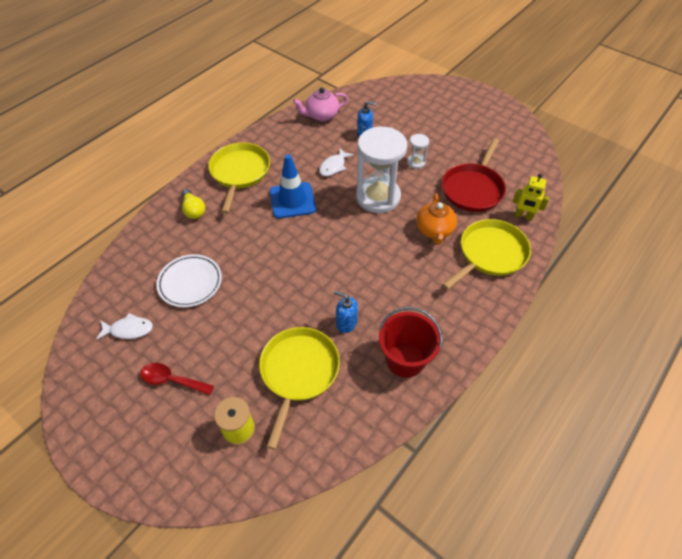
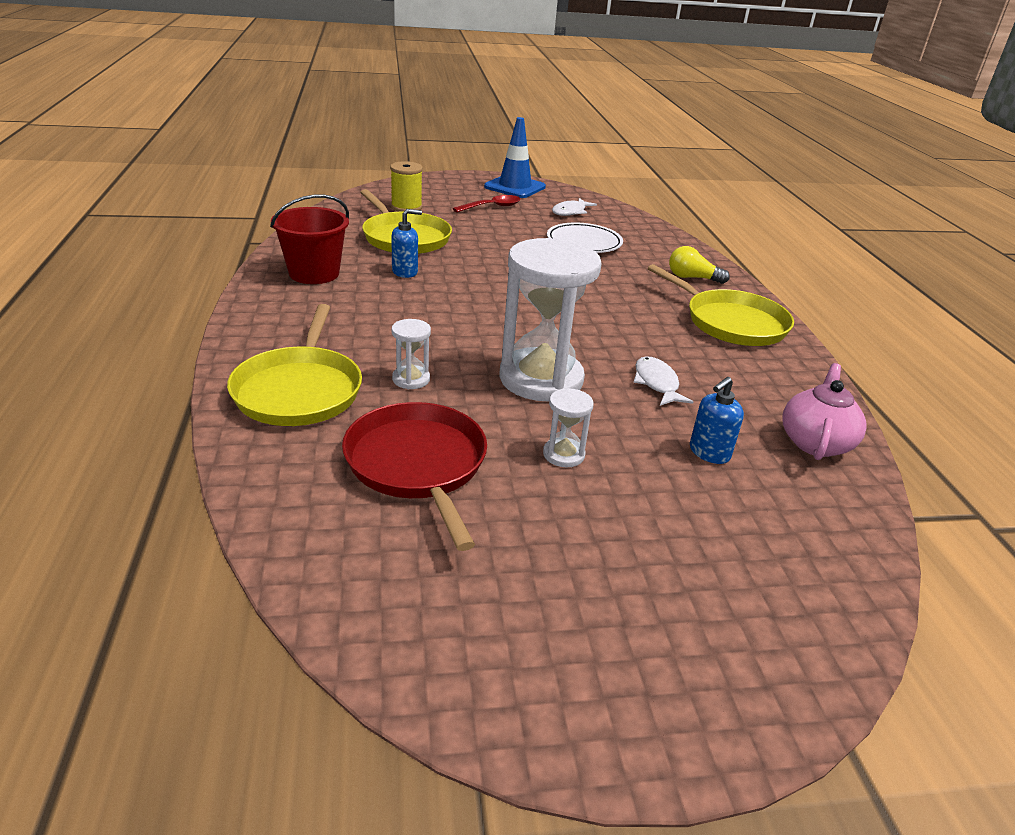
camera: 130 degrees right, 20 degrees down
blue traffic cone [270,154,316,218] -> blue traffic cone moved to [484,117,546,198]
orange teapot [416,193,457,245] -> white hourglass [392,319,431,389]
yellow robot [513,174,550,220] -> none

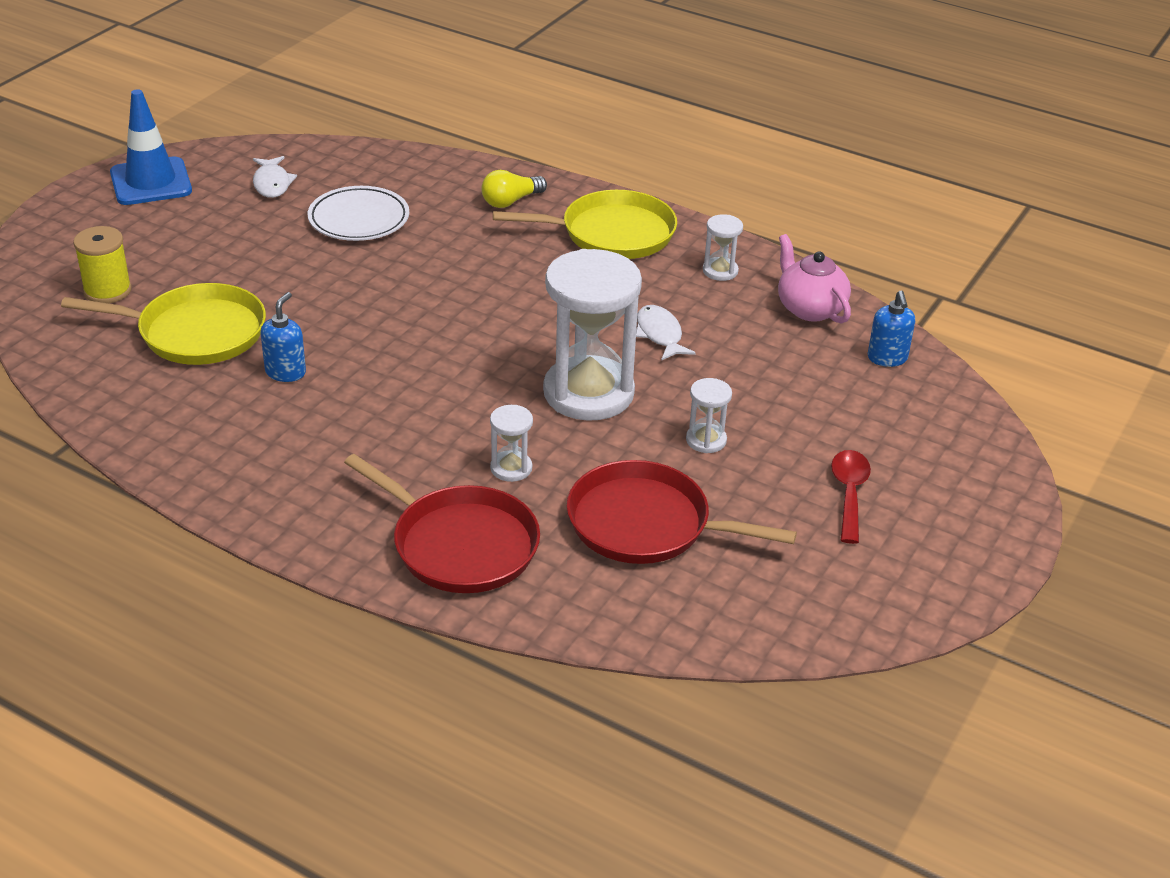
camera: 50 degrees left, 5 degrees up
yellow pan [227,304,362,426] -> red pan [344,454,540,593]
red bucket [270,194,349,284] -> none
red spoon [453,195,521,213] -> red spoon moved to [831,450,871,544]
white fish [633,356,693,406] -> white fish turned 45 degrees clockwise [636,305,695,361]
blue soap dispenser [690,377,744,464] -> blue soap dispenser moved to [868,290,915,367]
none -> white hourglass [703,214,743,281]

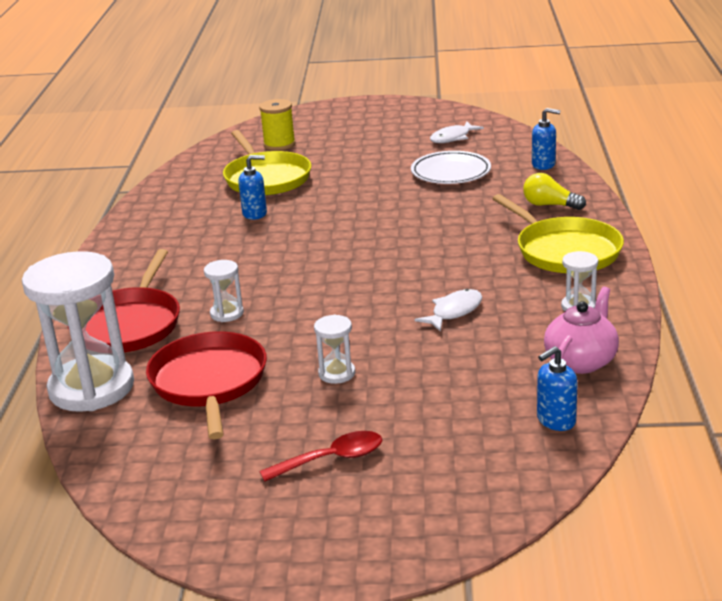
camera: 65 degrees right, 10 degrees down
blue traffic cone [110,89,192,205] -> none
white hourglass [543,249,642,421] -> white hourglass moved to [22,251,134,412]
none -> blue soap dispenser [532,108,560,170]

